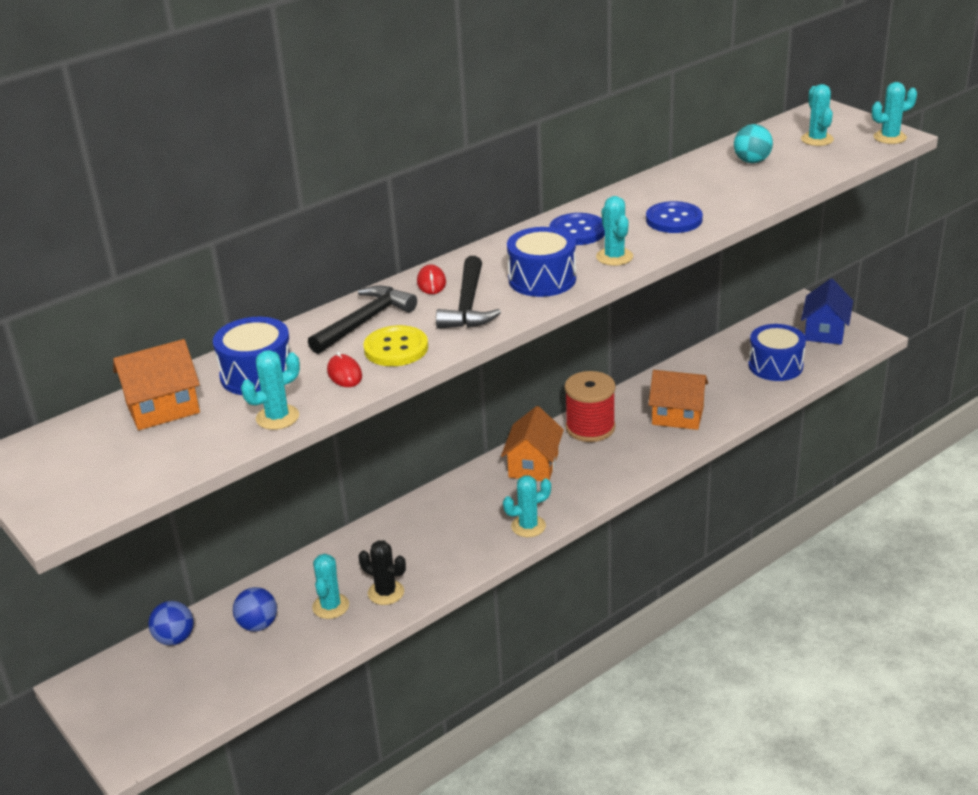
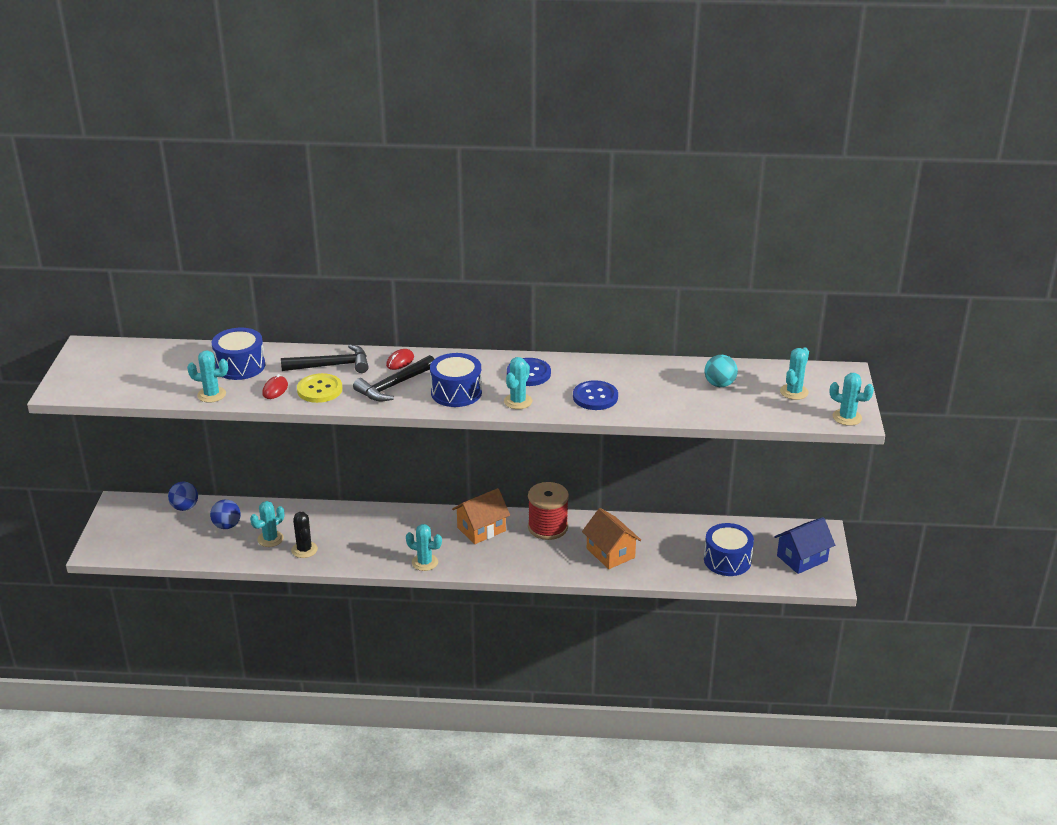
camera: 40 degrees right, 0 degrees up
orange house [113,339,200,430] -> none

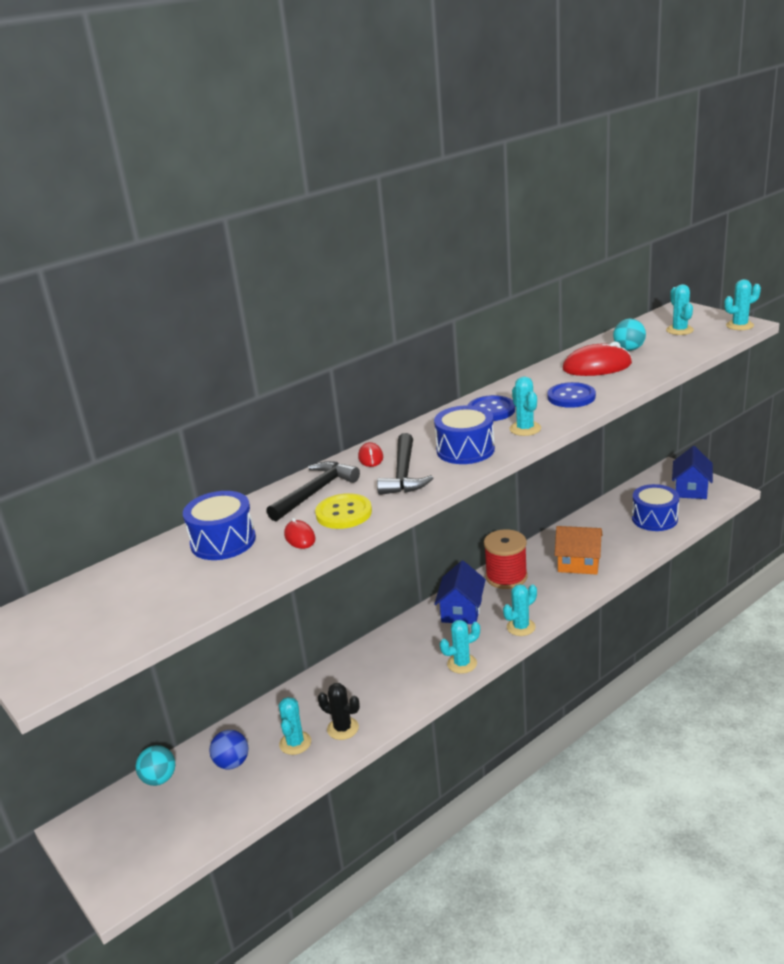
camera: 40 degrees left, 5 degrees down
blue ball [168,482,198,511] -> turquoise ball [136,745,175,786]
turquoise cactus [187,350,228,402] -> turquoise cactus moved to [503,584,537,636]
orange house [452,488,510,544] -> blue house [434,561,486,624]
none -> red mouse [563,342,632,376]

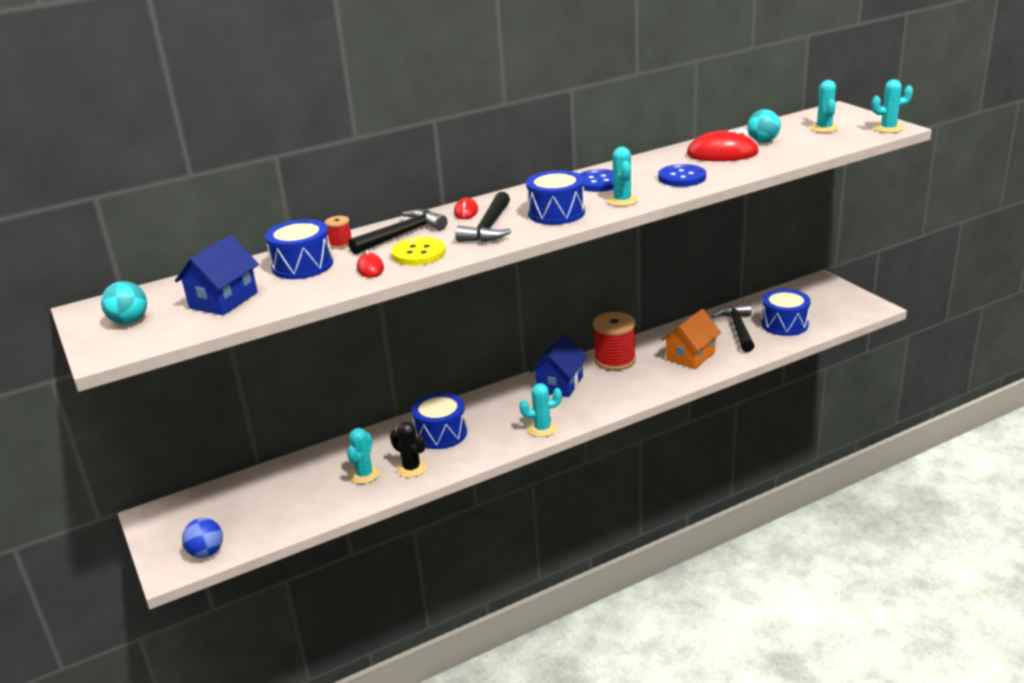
camera: 10 degrees right, 0 degrees up
turquoise ball [136,745,175,786] -> turquoise ball moved to [101,281,147,324]
blue ball [209,730,249,769] -> blue ball moved to [182,518,223,558]
turquoise cactus [503,584,537,636] -> none
orange house [555,526,603,575] -> orange house turned 75 degrees counterclockwise [661,309,721,369]
blue house [672,446,713,499] -> blue house moved to [175,235,259,315]
none -> red spool [325,216,352,249]
none -> blue drum [411,393,467,449]
none -> black hammer [712,304,754,352]

